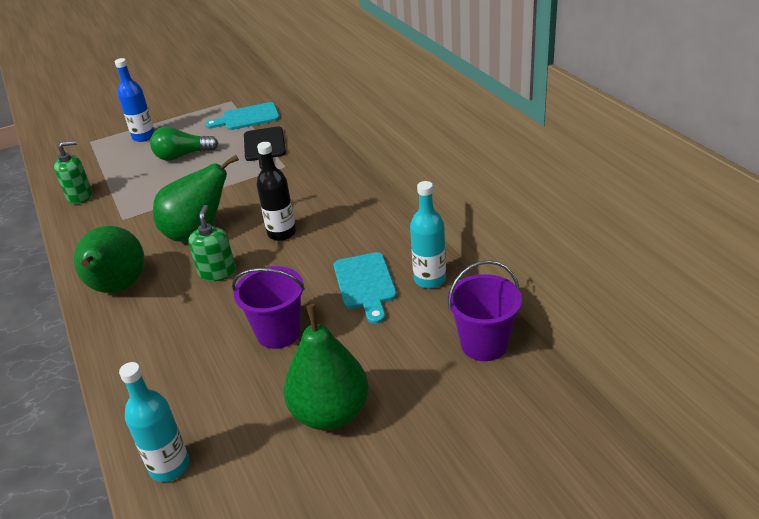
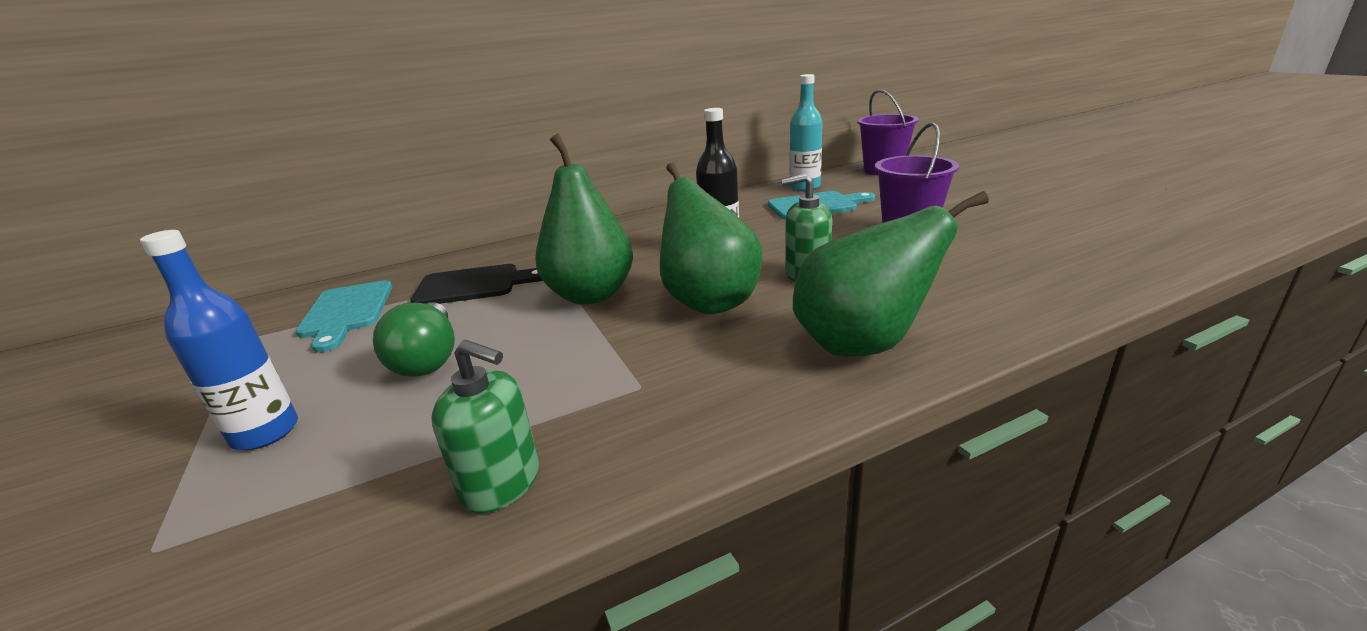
camera: 90 degrees left, 10 degrees down
green soap dispenser [54,140,92,204] -> green soap dispenser turned 135 degrees clockwise [431,340,539,513]
turquoise bottle [119,362,189,482] -> none
green pear [283,304,369,430] -> green pear moved to [535,134,633,305]

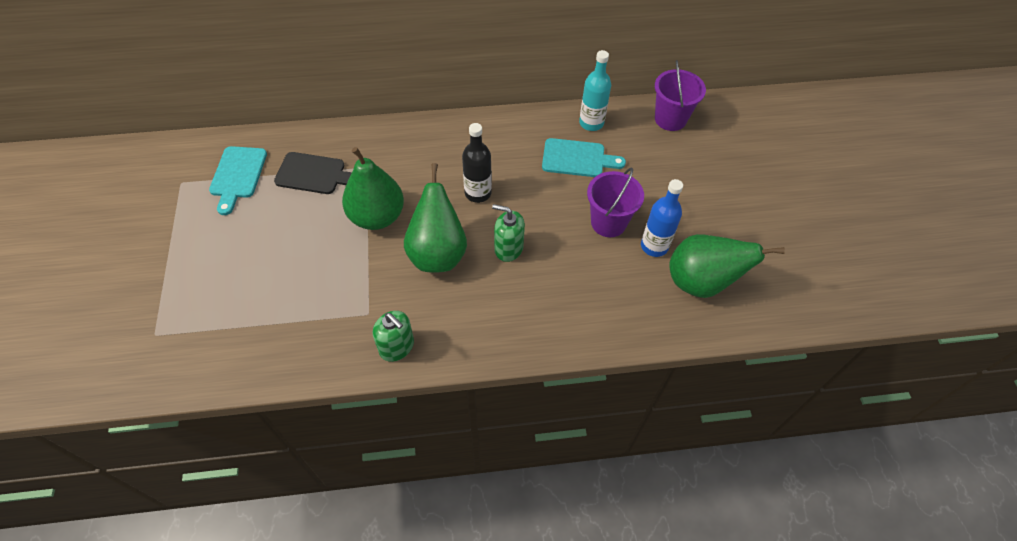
camera: 15 degrees right, 30 degrees up
blue bottle [140,230,298,450] -> blue bottle moved to [641,179,683,257]
green light bulb [373,302,455,377] -> none
green soap dispenser [431,340,539,513] -> green soap dispenser moved to [373,311,414,362]
green pear [793,191,989,357] -> green pear moved to [669,234,785,298]

